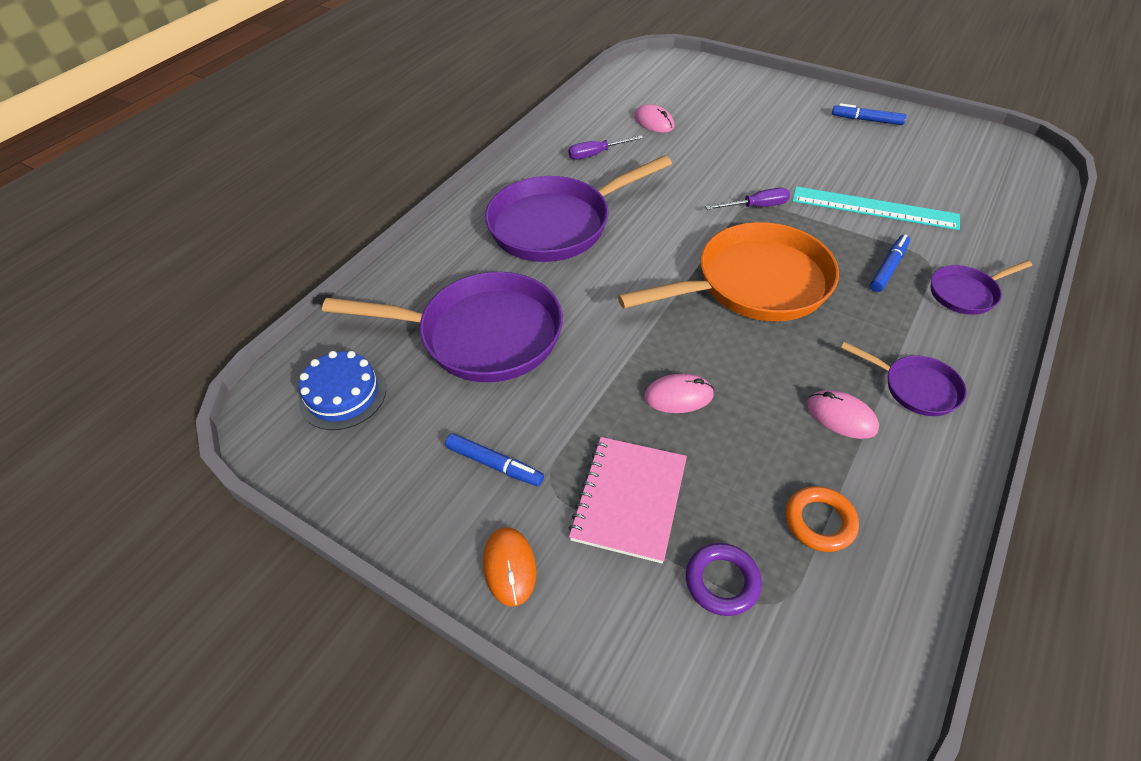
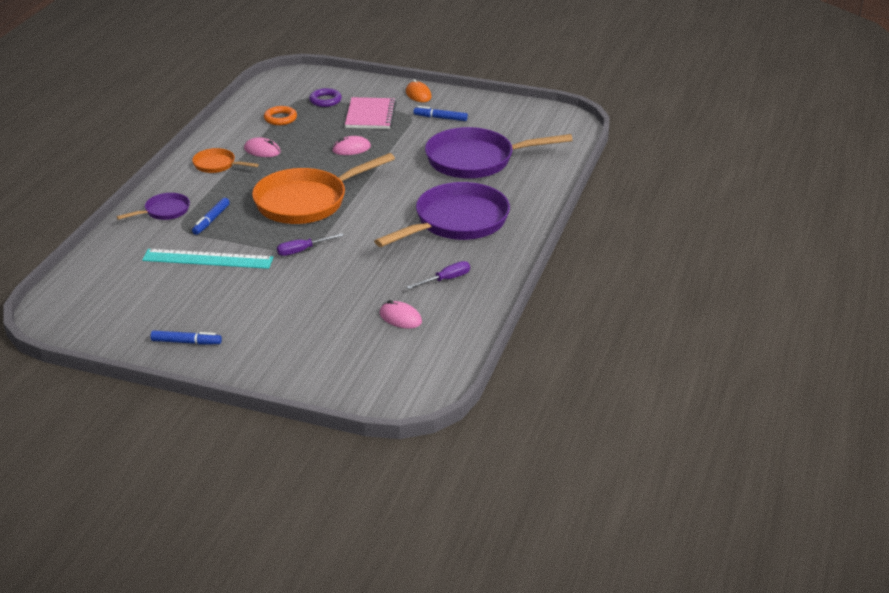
camera: 165 degrees right, 15 degrees down
blue cake [299,351,386,430] -> none
purple pan [841,342,966,416] -> orange pan [192,148,259,173]

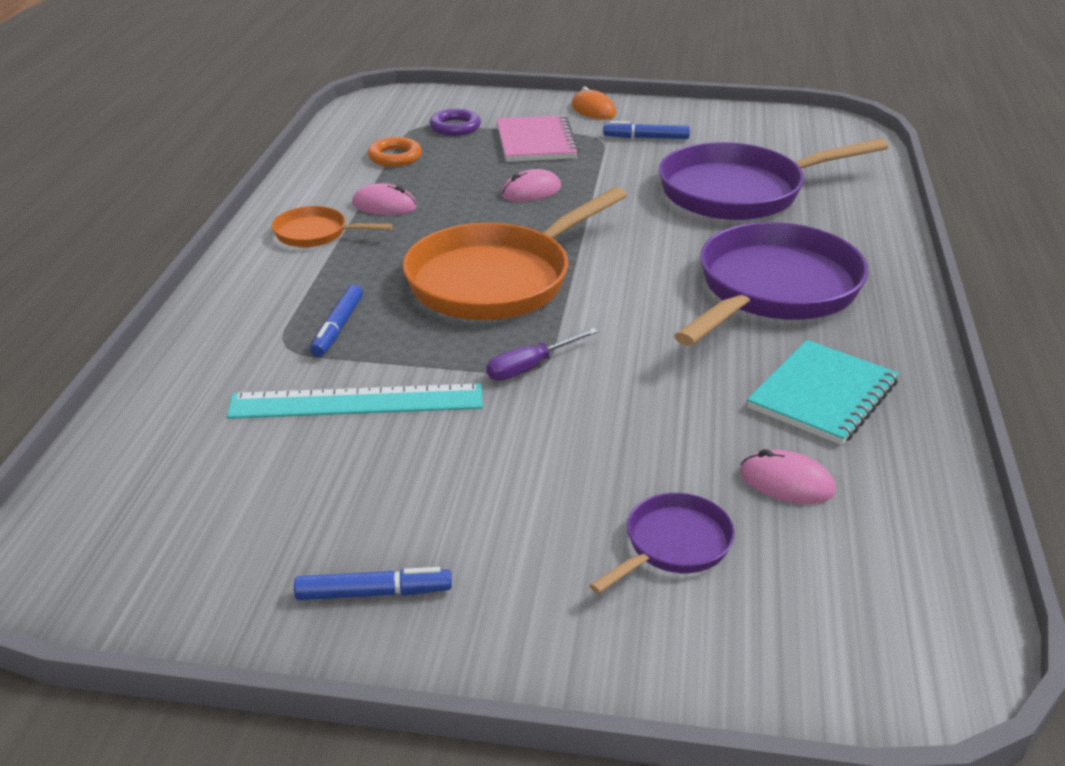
camera: 10 degrees left, 0 degrees up
purple pan [116,193,190,220] -> purple pan moved to [589,493,735,594]
purple screwdriver [407,261,470,289] -> turquoise notebook [747,340,899,445]

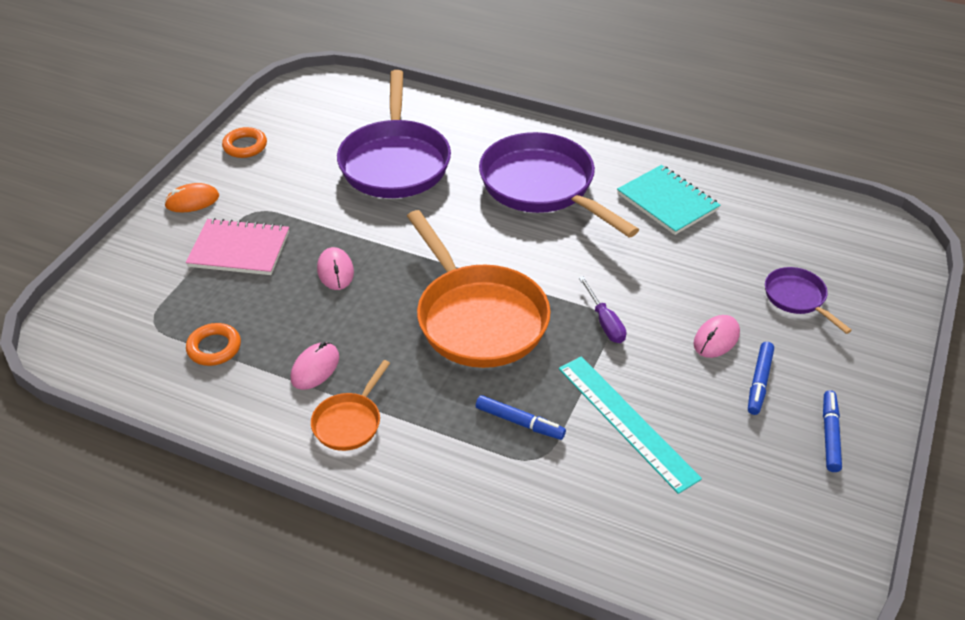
camera: 75 degrees left, 10 degrees up
turquoise ruler [227,384,483,419] -> turquoise ruler turned 45 degrees counterclockwise [559,357,702,494]
purple ring [430,109,481,136] -> none
blue marker [603,121,690,139] -> blue marker moved to [748,342,774,415]
pink mouse [740,449,836,504] -> pink mouse moved to [694,315,740,358]
none -> orange ring [222,127,267,158]

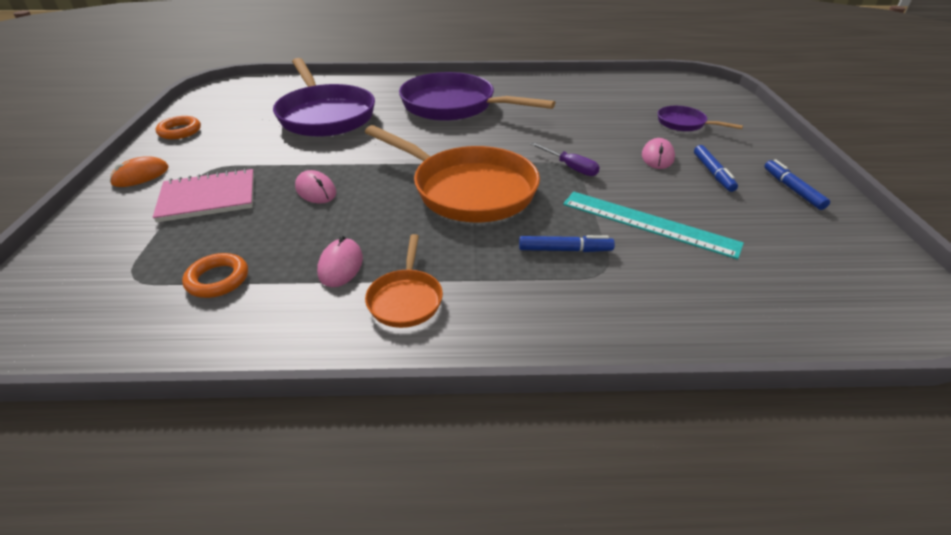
camera: 25 degrees left, 5 degrees down
turquoise notebook [617,165,720,235] -> none

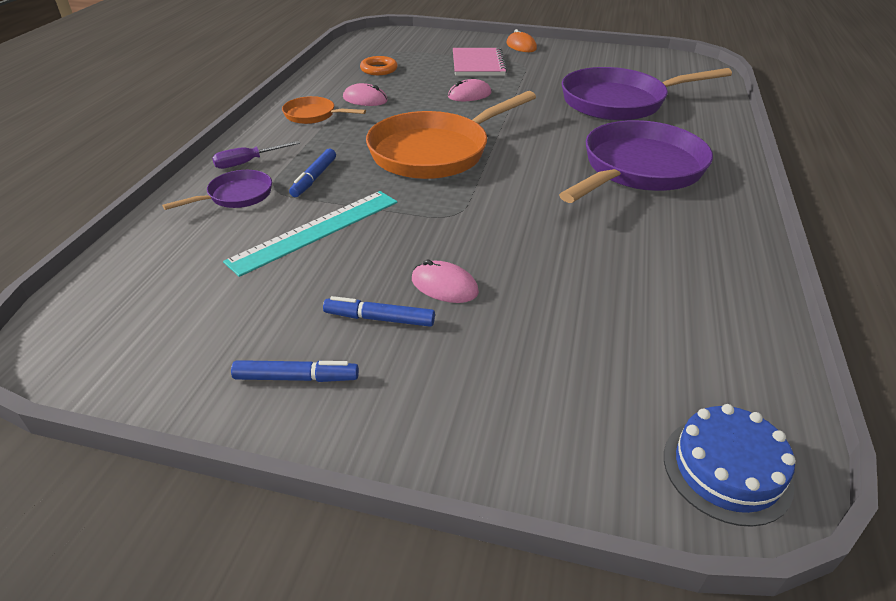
camera: 105 degrees right, 0 degrees up
orange ring [156,116,201,139] -> none
purple screwdriver [530,142,600,176] -> purple screwdriver moved to [212,141,300,169]
purple pan [658,106,743,131] -> purple pan moved to [162,170,272,210]
none -> blue cake [664,404,796,527]

